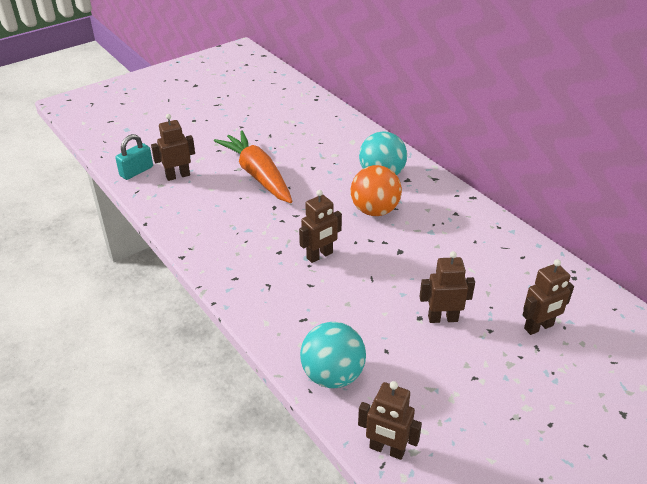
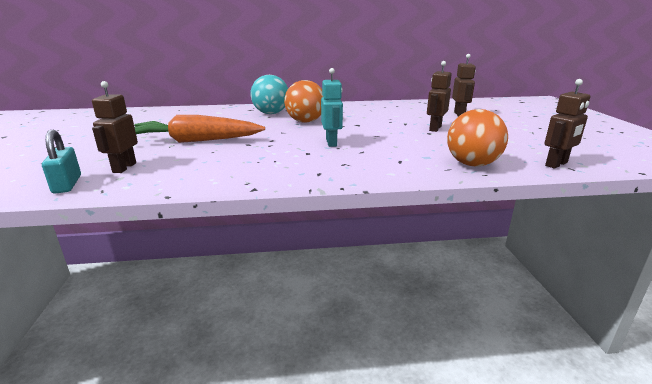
camera: 60 degrees left, 15 degrees down
brown robot [299,190,342,263] -> turquoise robot [321,68,343,147]
turquoise ball [300,322,366,388] -> orange ball [447,109,508,167]

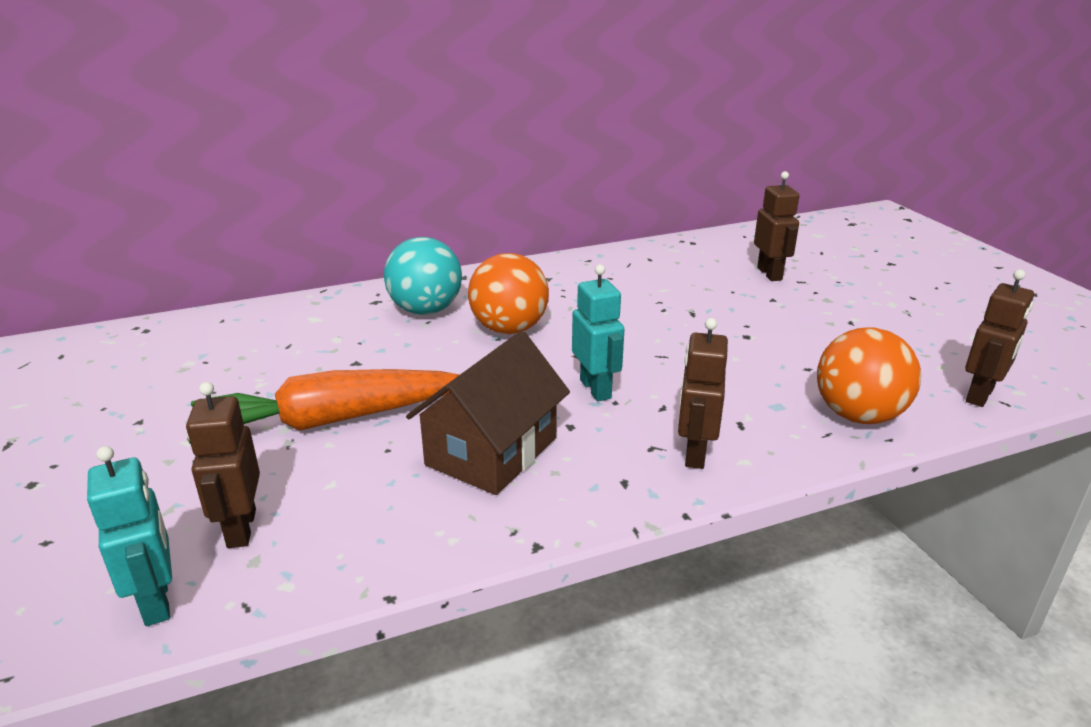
camera: 15 degrees left, 5 degrees up
turquoise padlock [42,130,81,193] -> turquoise robot [87,446,172,626]
brown robot [427,61,452,132] -> brown robot moved to [678,318,728,469]
none -> brown house [406,331,570,495]

